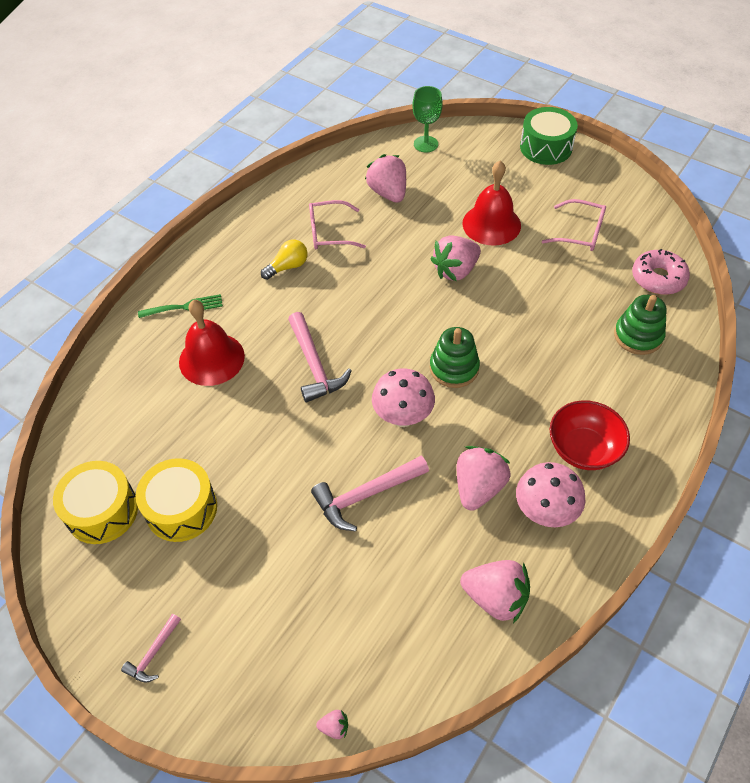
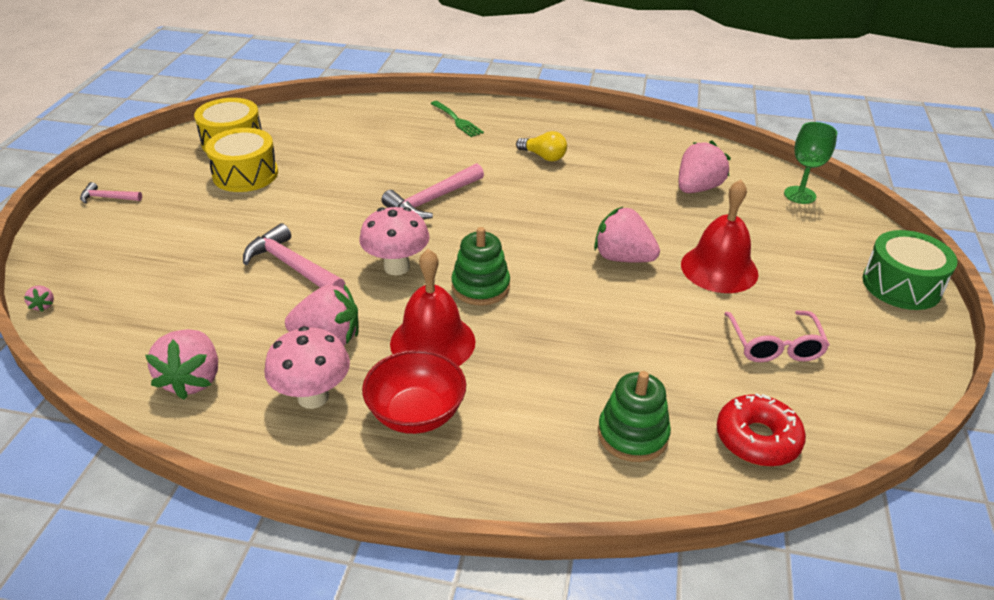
camera: 65 degrees right, 15 degrees down
red bell [179,300,245,386] -> red bell moved to [390,249,475,366]
pink glasses [309,200,366,250] -> none
pink donut [632,249,690,295] -> red donut [717,393,806,467]

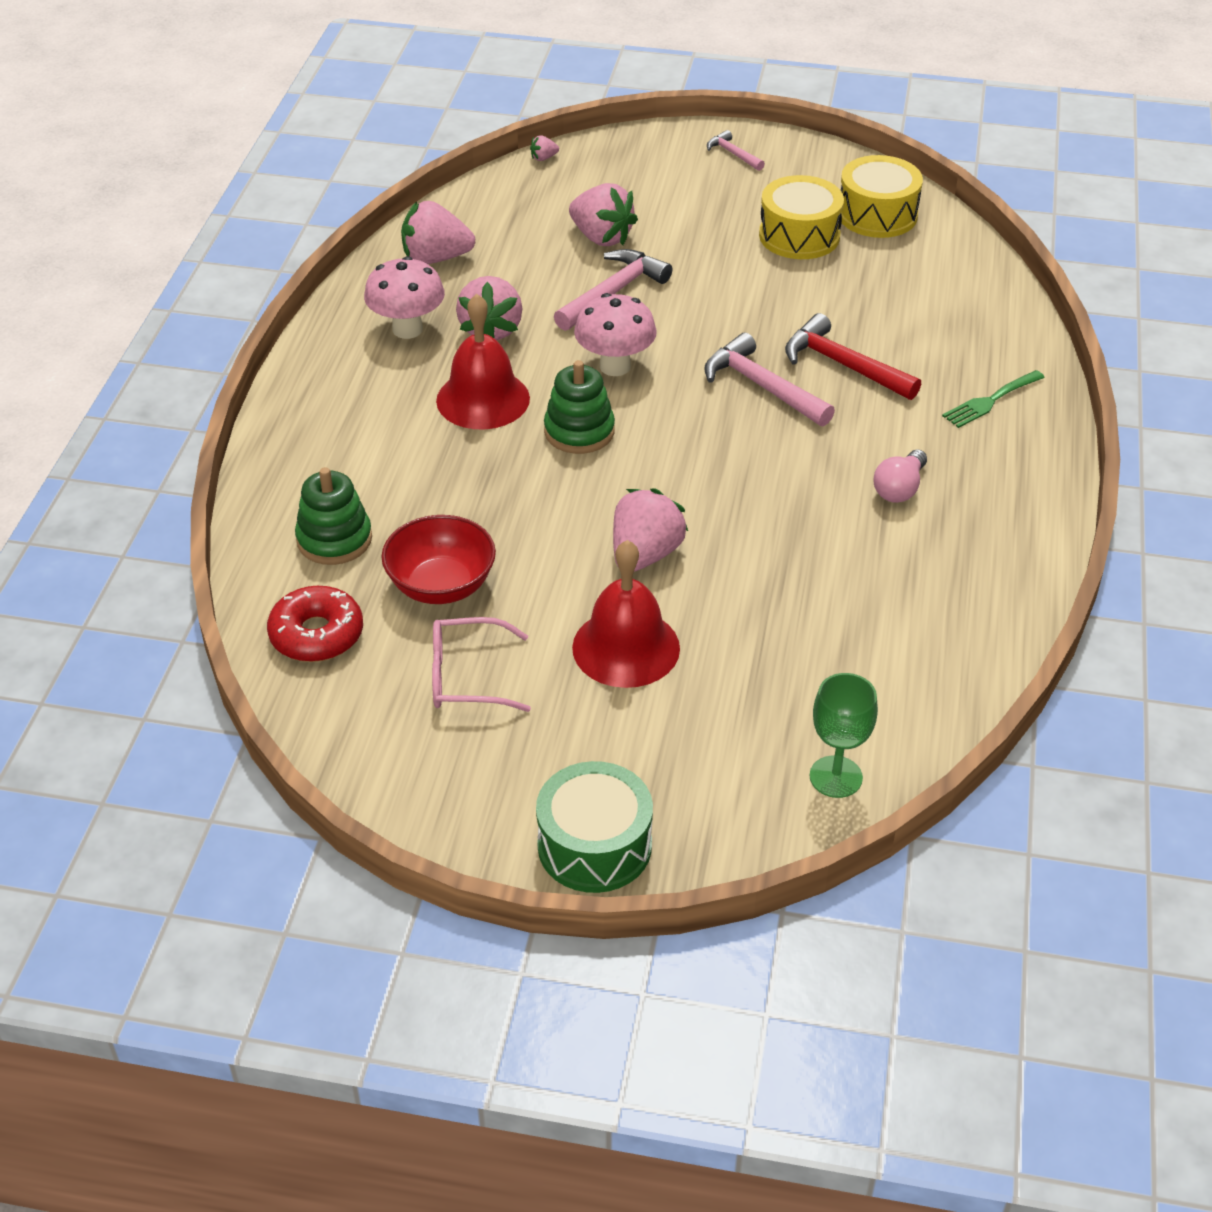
camera: 90 degrees right, 5 degrees up
pink hammer [80,182,142,204] -> pink hammer turned 45 degrees counterclockwise [707,130,765,171]
red bowl [362,350,466,434] -> red bowl moved to [381,515,496,604]
yellow light bulb [516,131,567,161] -> pink light bulb [873,449,927,503]
pink strawberry [679,141,731,193] -> pink strawberry moved to [569,183,638,246]
none -> red hammer [785,313,921,400]

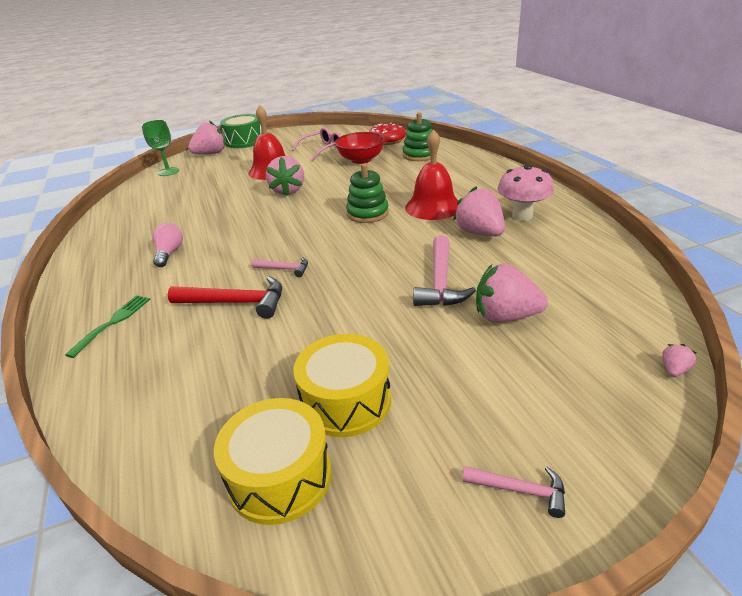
camera: 150 degrees right, 10 degrees down
pink strawberry [401,201,475,264] -> pink strawberry moved to [188,121,226,154]
pink mushroom [574,293,657,376] -> none
pink hammer [704,332,835,427] -> pink hammer [252,257,308,277], size x0.55

